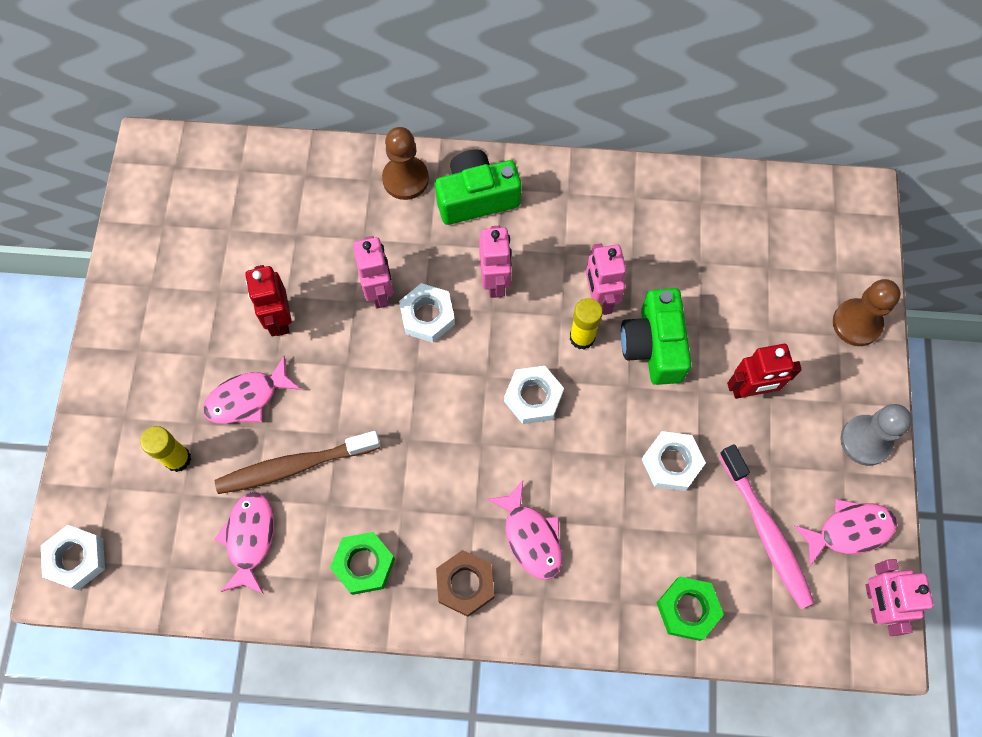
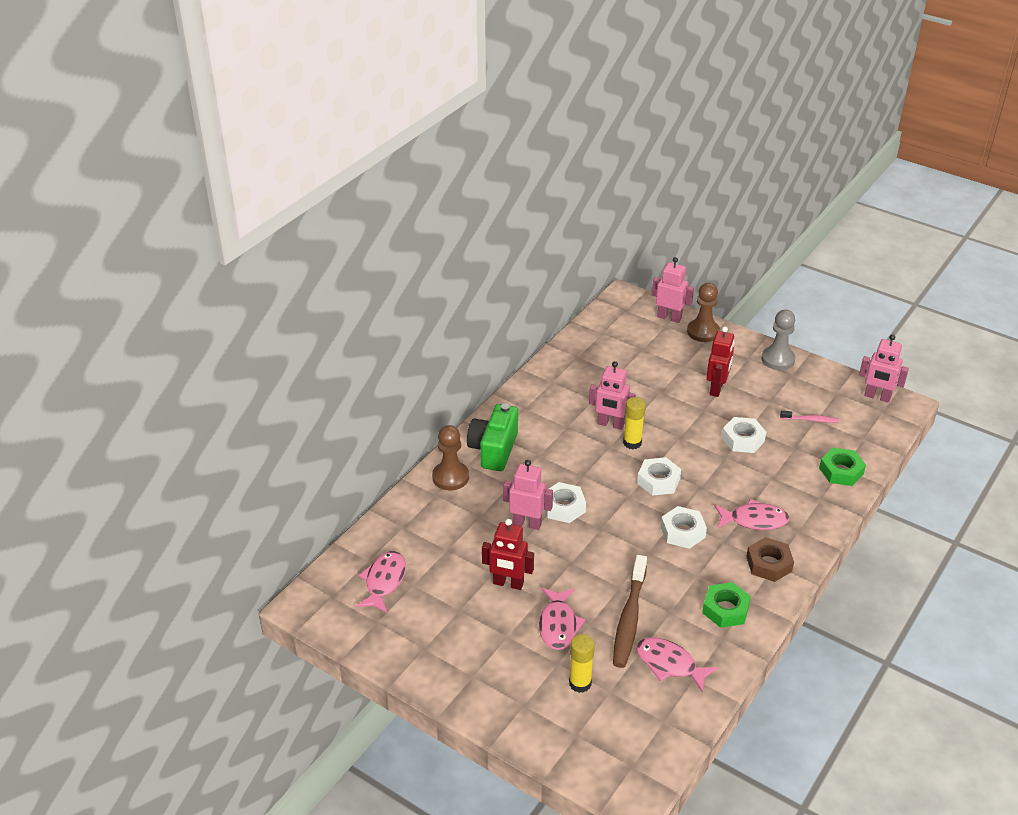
camera: 60 degrees left, 30 degrees down
white nut [41,525,105,590] -> white nut moved to [660,506,707,549]
pink robot [479,226,512,298] -> pink robot moved to [652,257,694,323]
green camera [621,288,691,385] -> none
pink toothbrush [719,444,814,609] -> pink toothbrush [780,411,839,423], size x0.51
pink fish [794,499,897,567] -> pink fish moved to [356,551,406,613]

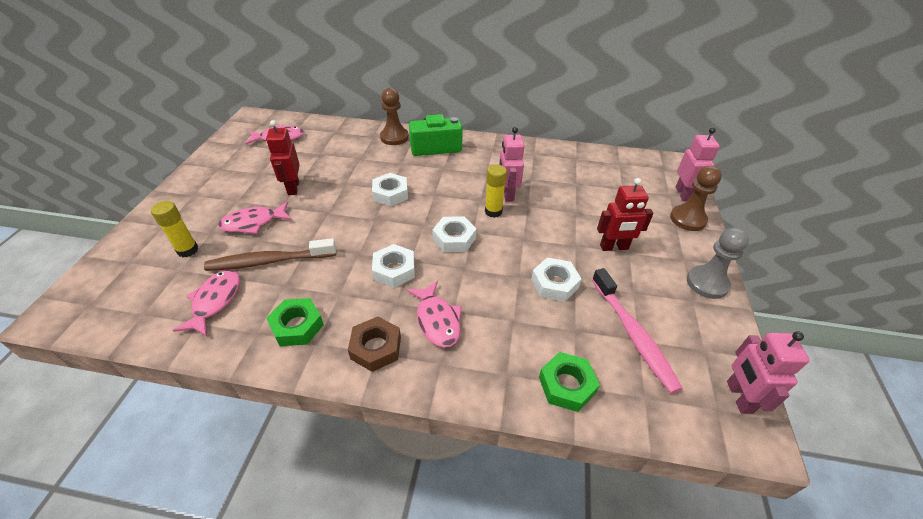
camera: 65 degrees right, 5 degrees up
pink robot [503,460,553,530] -> none
pink toothbrush [780,411,839,423] -> pink toothbrush [592,268,683,393], size x1.98

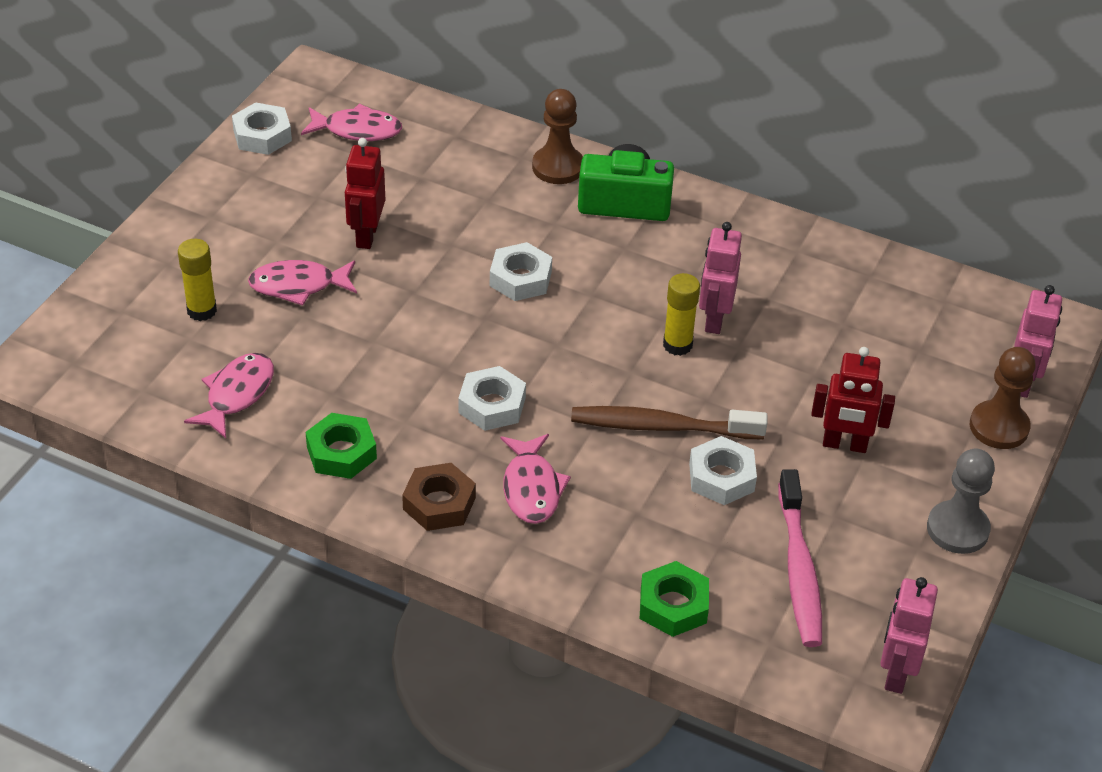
camera: 15 degrees right, 0 degrees up
brown toothbrush [204,238,336,271] -> brown toothbrush moved to [571,406,768,439]
white nut [432,216,477,252] -> white nut moved to [232,102,292,155]

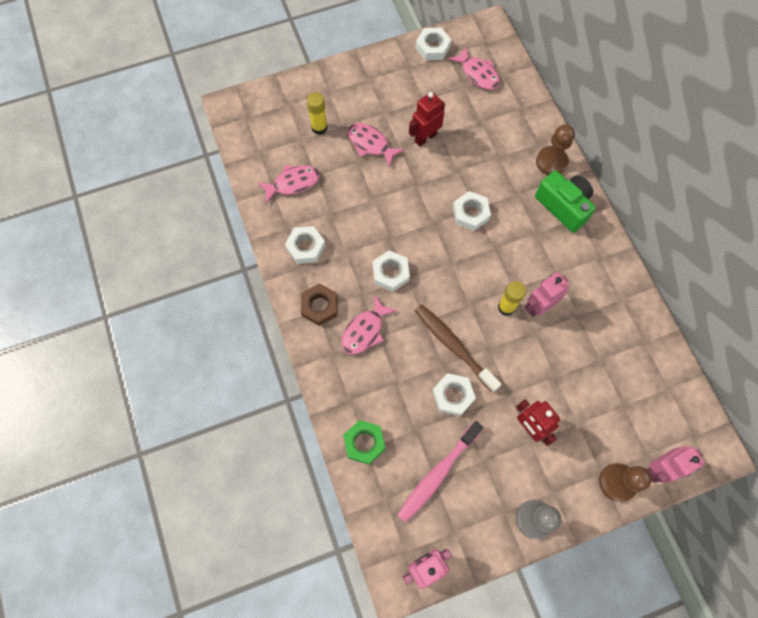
camera: 45 degrees right, 25 degrees up
green nut [306,413,377,479] -> white nut [285,226,326,264]

